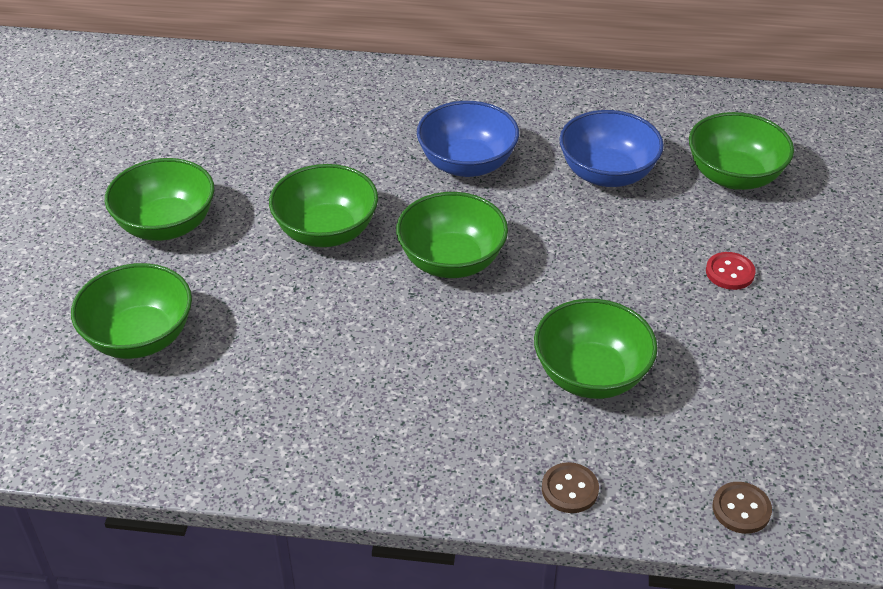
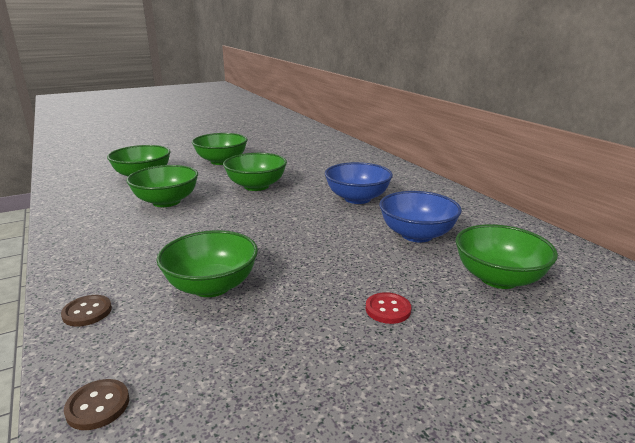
camera: 55 degrees right, 20 degrees down
green bowl [396,192,508,278] -> green bowl moved to [126,165,198,207]

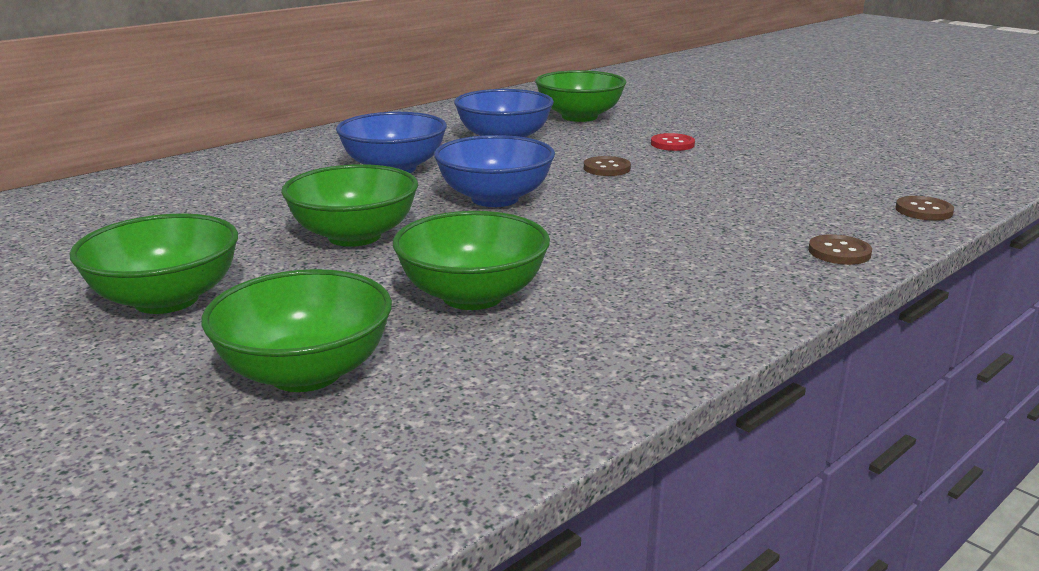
camera: 105 degrees left, 0 degrees up
green bowl [157,230,258,297] -> none
none -> blue bowl [434,135,555,207]
none -> brown button [584,156,631,176]

